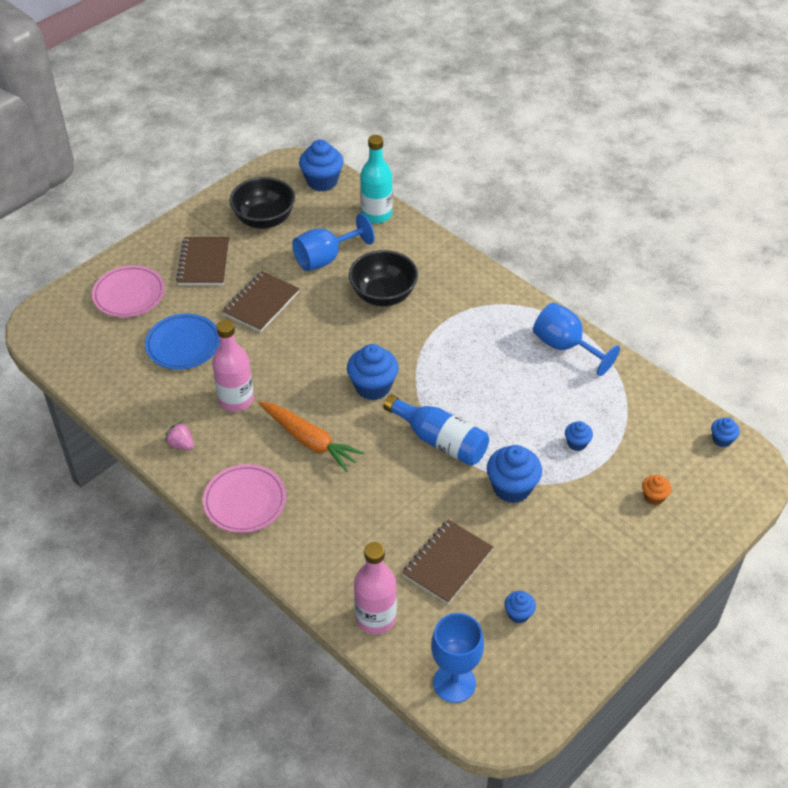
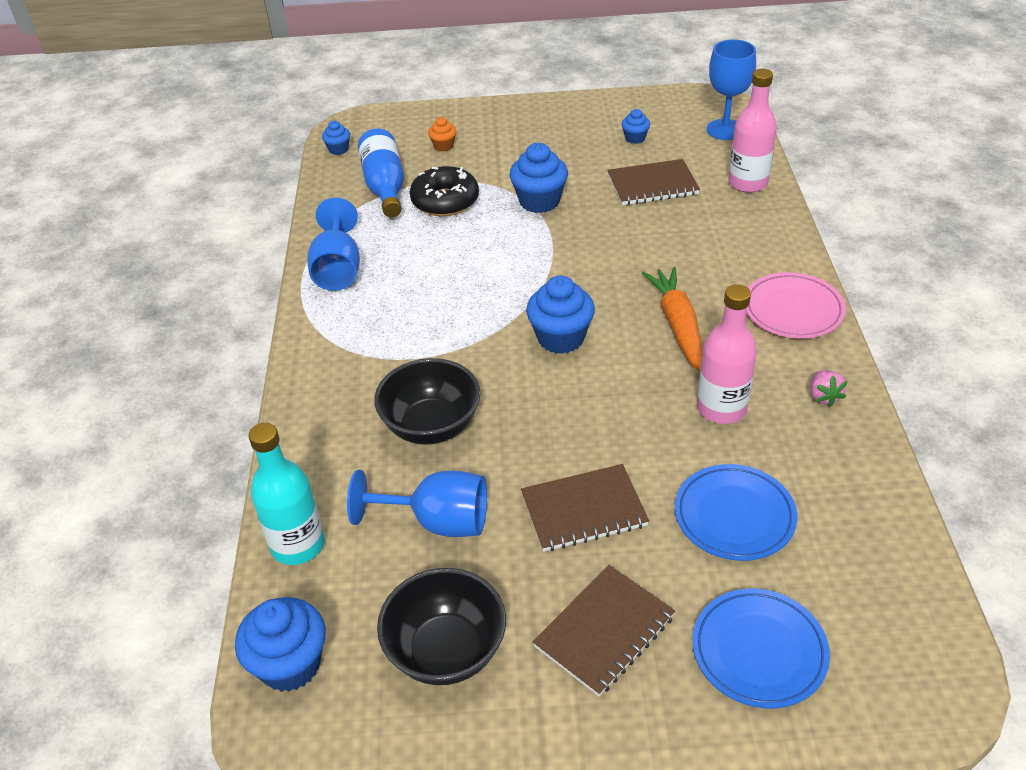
camera: 135 degrees left, 5 degrees down
pink plate [92,265,165,317] -> blue plate [692,589,830,708]
blue bottle [383,395,489,466] -> blue bottle moved to [358,128,404,218]
blue cupcake [565,421,593,451] -> black donut [410,166,479,216]

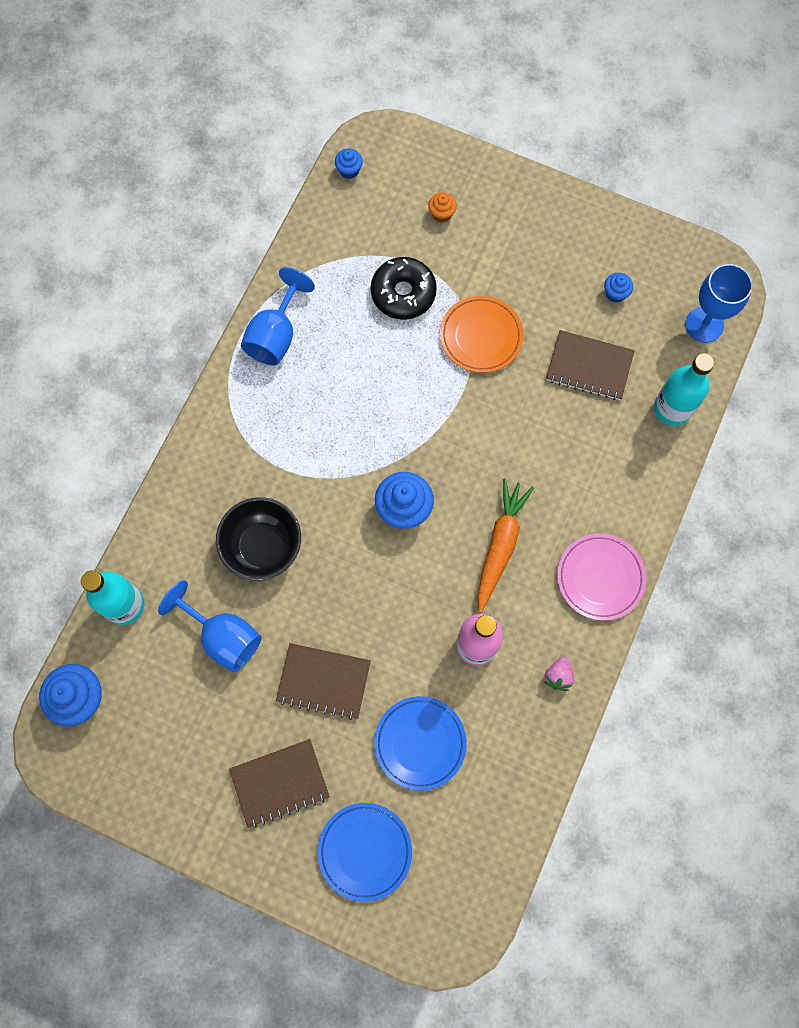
camera: 25 degrees right, 30 degrees up
blue bottle [358,128,404,218] -> none
black bowl [377,568,506,685] -> none
blue cupcake [509,143,568,213] -> orange plate [440,296,523,373]
pink bottle [728,69,777,193] -> turquoise bottle [654,353,714,426]

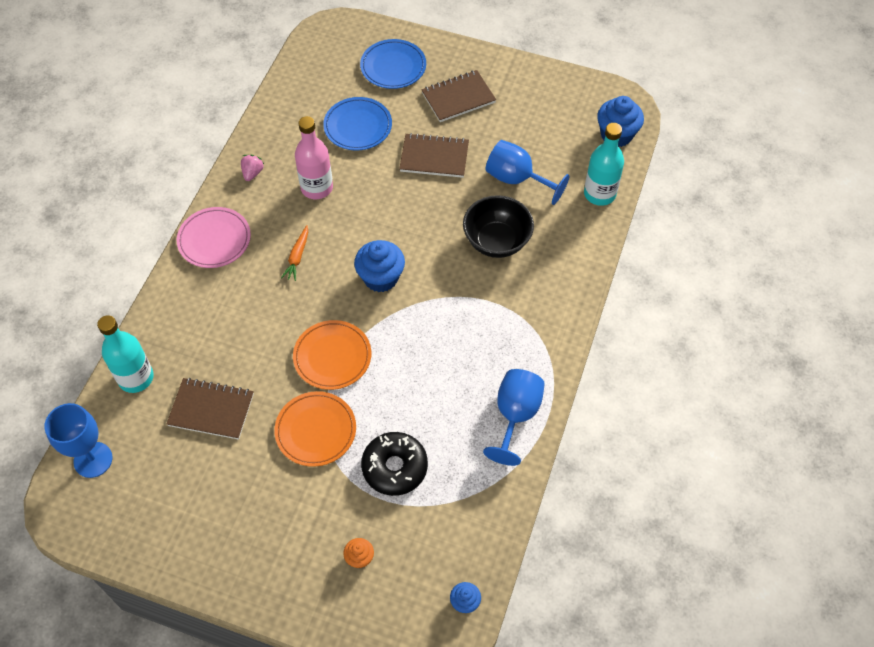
camera: 175 degrees right, 15 degrees down
orange carrot [477,479,534,613] -> orange carrot [281,225,308,281], size x0.57
blue cupcake [604,273,633,303] -> none
none -> orange plate [293,320,371,390]

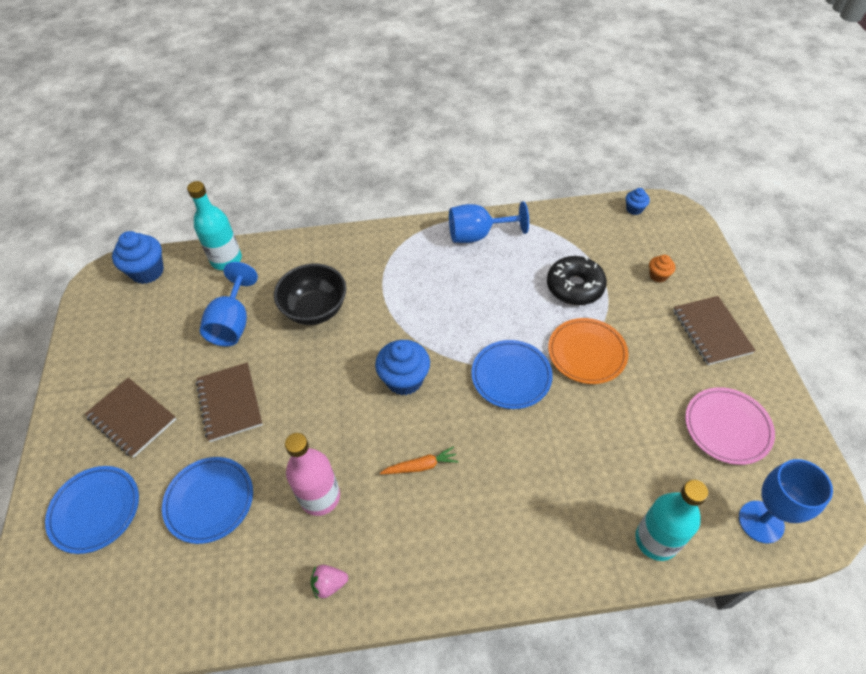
camera: 115 degrees left, 5 degrees down
brown notebook [166,378,254,440] -> brown notebook moved to [673,296,756,365]
pink plate [177,207,251,268] -> pink plate moved to [685,387,775,465]
orange plate [293,320,371,390] -> blue plate [471,340,553,409]

